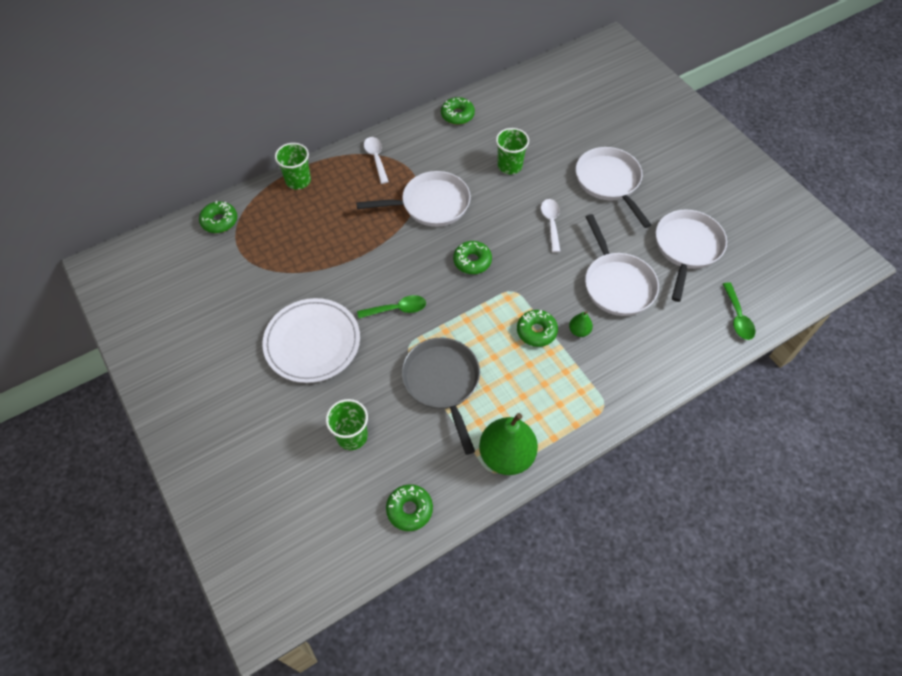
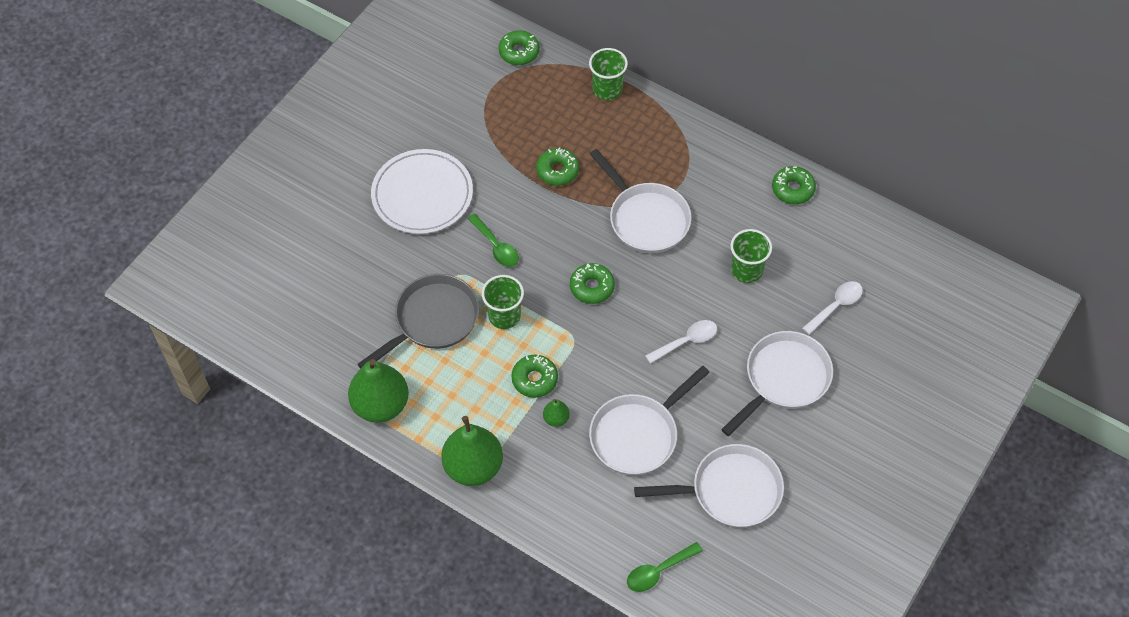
camera: 65 degrees right, 0 degrees up
green cup [326,399,368,450] -> green cup moved to [482,275,524,329]
white spoon [364,137,389,184] -> white spoon moved to [802,281,863,335]
green donut [386,484,433,531] -> green donut moved to [536,147,579,186]
none -> green pear [441,416,503,486]

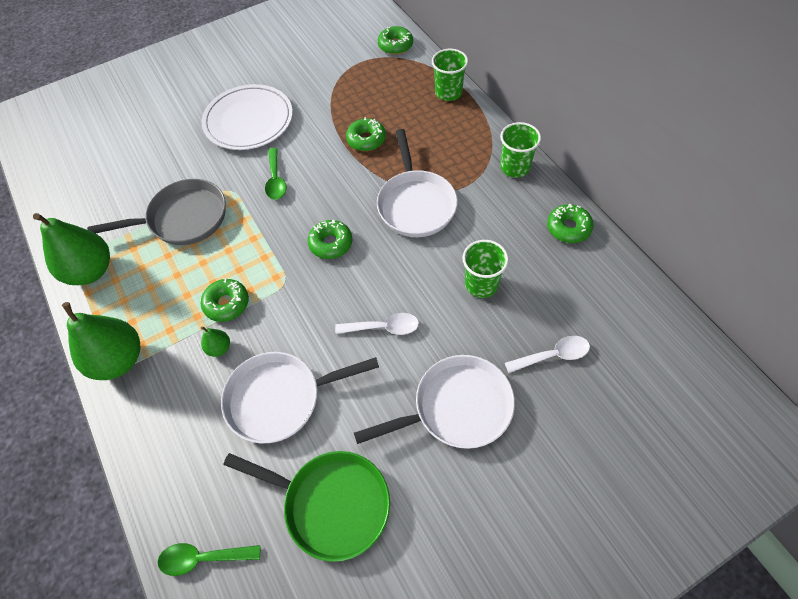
camera: 30 degrees right, 0 degrees up
green cup [482,275,524,329] -> green cup moved to [500,122,541,178]
white pan [634,444,784,528] -> green pan [223,451,390,562]

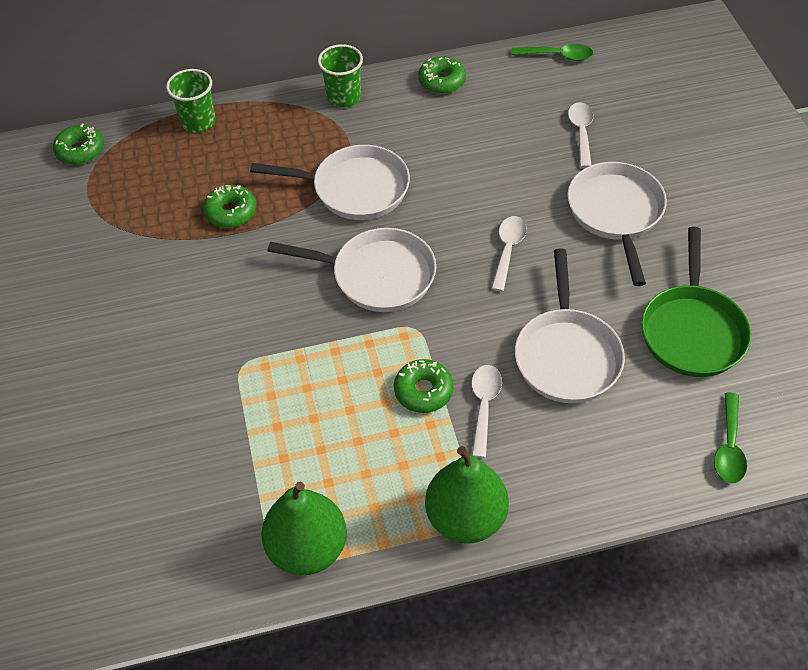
camera: 75 degrees left, 5 degrees down
grey pan [87,179,226,245] -> none
white plate [201,84,293,150] -> none
green pear [201,326,230,357] -> white spoon [471,365,502,458]
green pan [223,451,390,562] -> green pan turned 150 degrees clockwise [641,227,751,377]
green spoon [265,148,286,200] -> green spoon moved to [512,44,593,61]
green donut [307,220,352,259] -> white pan [268,228,436,312]
green cup [462,240,509,298] -> none

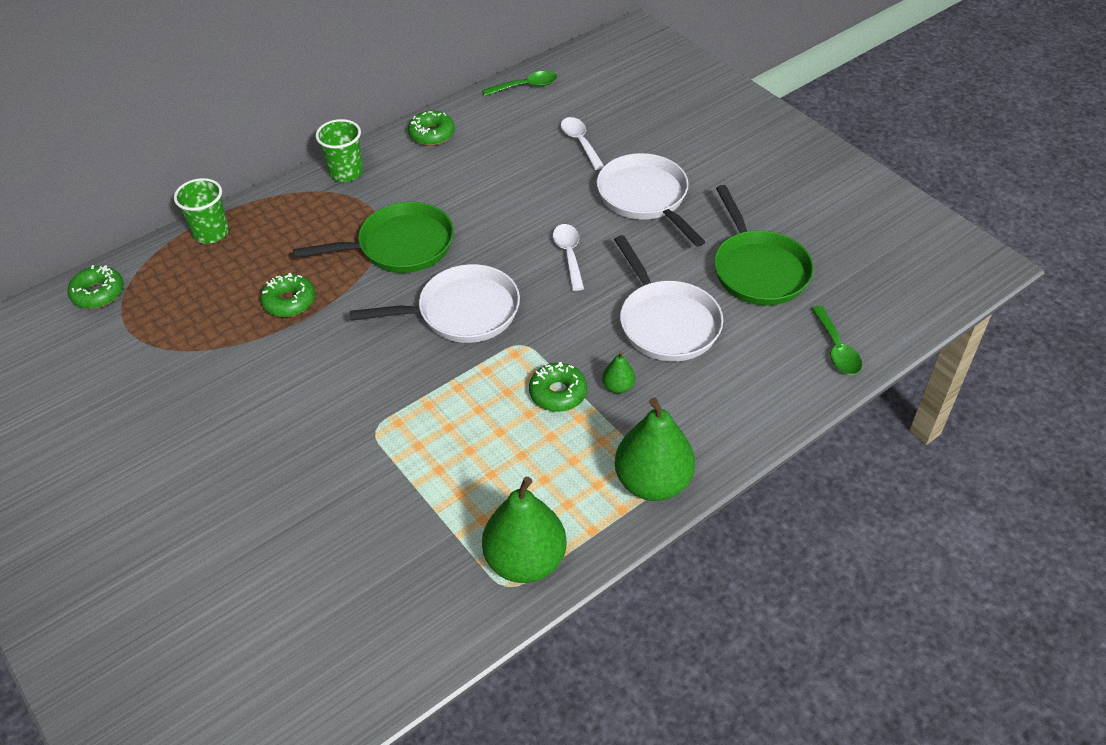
camera: 25 degrees left, 5 degrees down
white pan [250,145,410,220] -> green pan [293,202,454,273]
white spoon [471,365,502,458] -> green pear [602,352,635,393]

